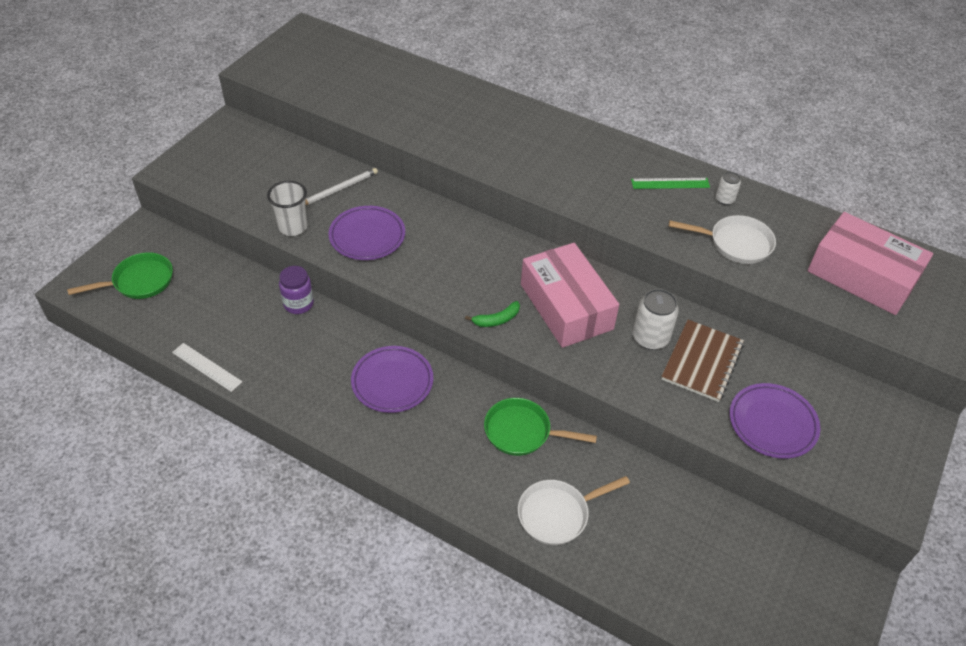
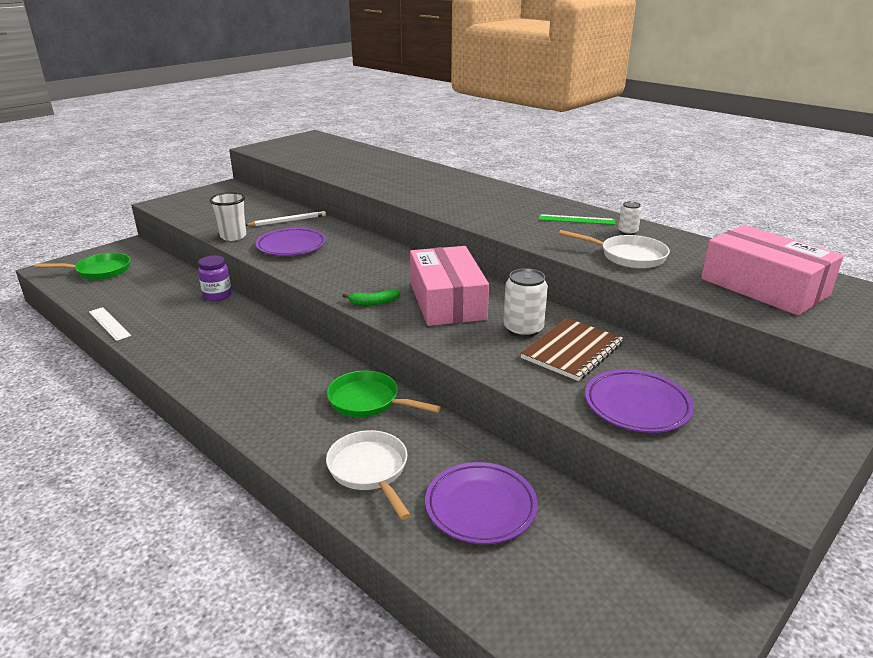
camera: 15 degrees right, 20 degrees down
purple plate [351,346,433,413] -> purple plate moved to [425,462,538,544]
white pan [518,476,630,545] -> white pan turned 75 degrees clockwise [326,430,411,520]

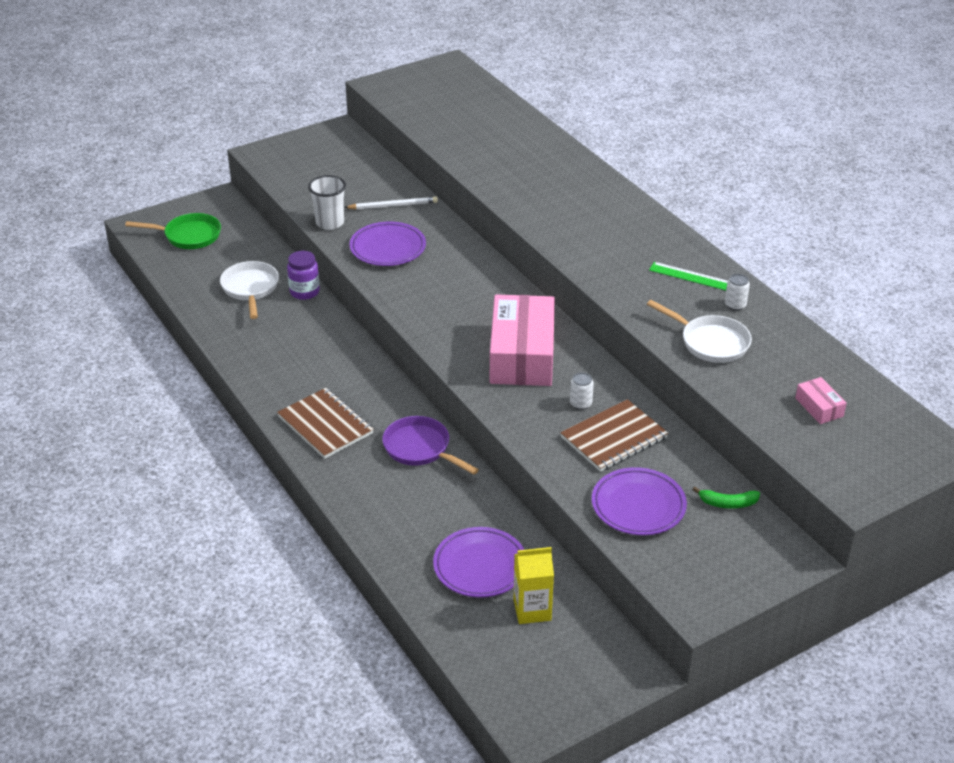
camera: 15 degrees right, 10 degrees up
white ruler [89,307,131,341] -> none
white pan [326,430,411,520] -> white pan moved to [220,261,279,319]
green pan [327,370,441,418] -> purple pan [382,416,479,475]
green banana [342,289,400,305] -> green banana moved to [692,487,760,509]
white can [503,268,548,338] -> white can [570,372,594,410], size x0.56
pink box [701,225,843,315] -> pink box [795,377,847,424], size x0.42
none -> brown notebook [277,388,374,459]
none -> yellow carton [514,547,554,624]

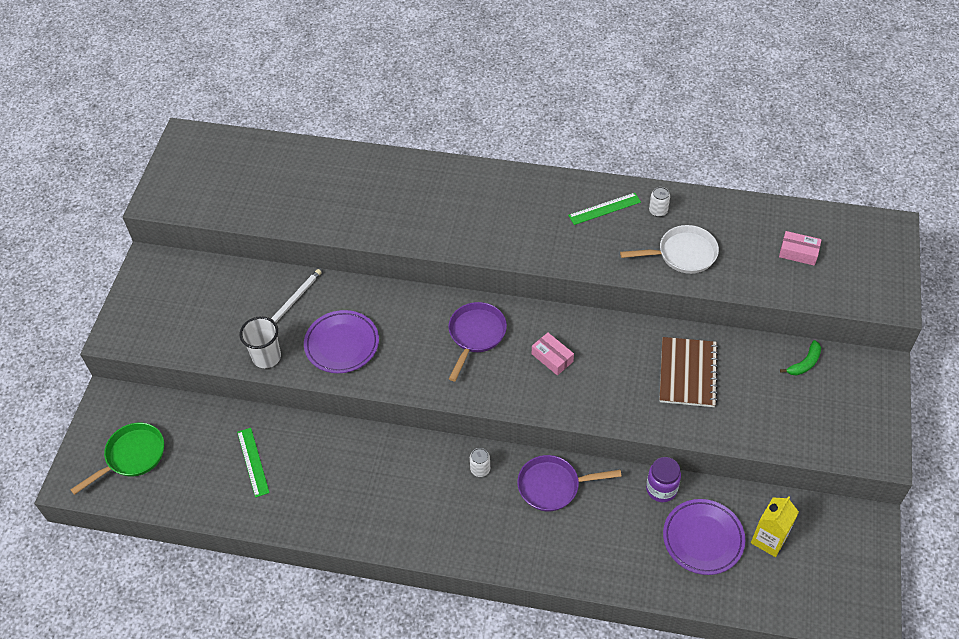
camera: 45 degrees left, 15 degrees up
white pan [220,261,279,319] -> green ruler [237,428,270,498]
brown notebook [277,388,374,459] -> none
purple jar [287,251,320,300] -> purple jar moved to [646,457,681,502]
pink box [490,294,555,386] -> pink box [532,333,574,375], size x0.42
white can [570,372,594,410] -> white can moved to [470,448,490,477]
purple plate [592,467,687,535] -> none
none -> purple pan [448,302,507,381]

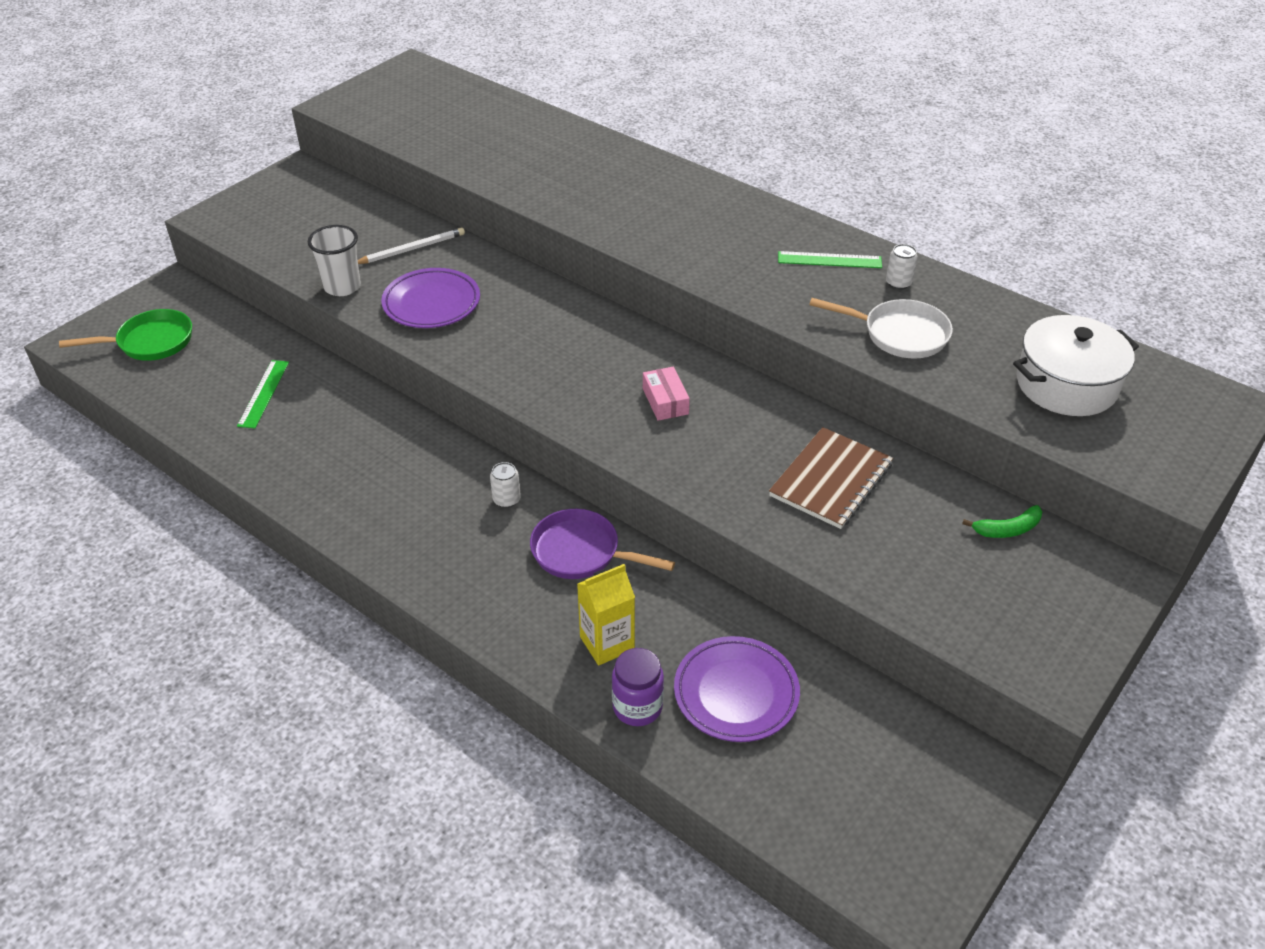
camera: 25 degrees right, 10 degrees down
purple pan [448,302,507,381] -> none
purple jar [646,457,681,502] -> purple jar moved to [612,648,664,726]
yellow carton [751,496,799,557] -> yellow carton moved to [577,564,635,665]
pink box [779,231,822,266] -> white pot [1013,315,1139,416]

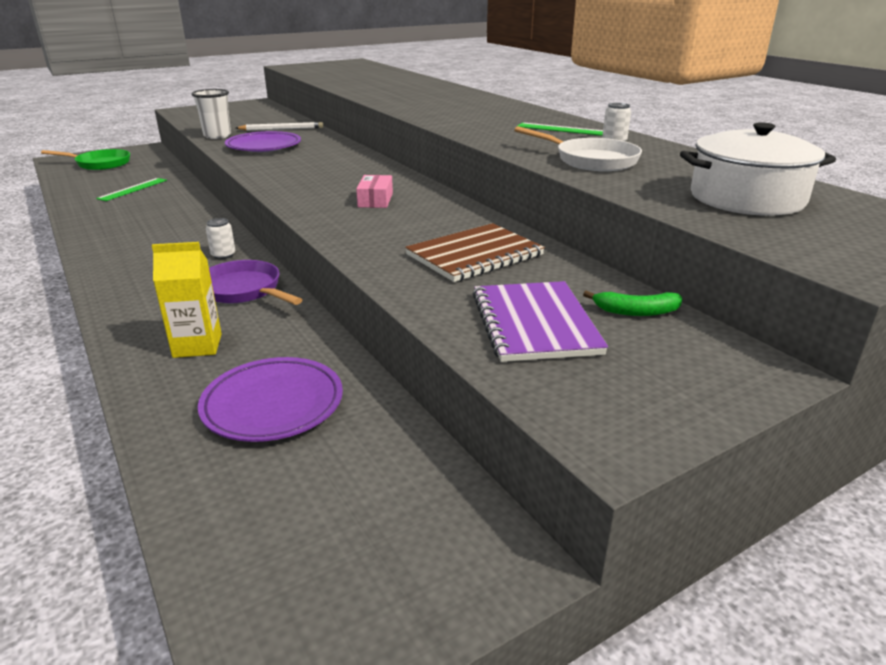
camera: 20 degrees right, 15 degrees down
purple jar [612,648,664,726] -> none
none -> purple notebook [473,281,608,362]

